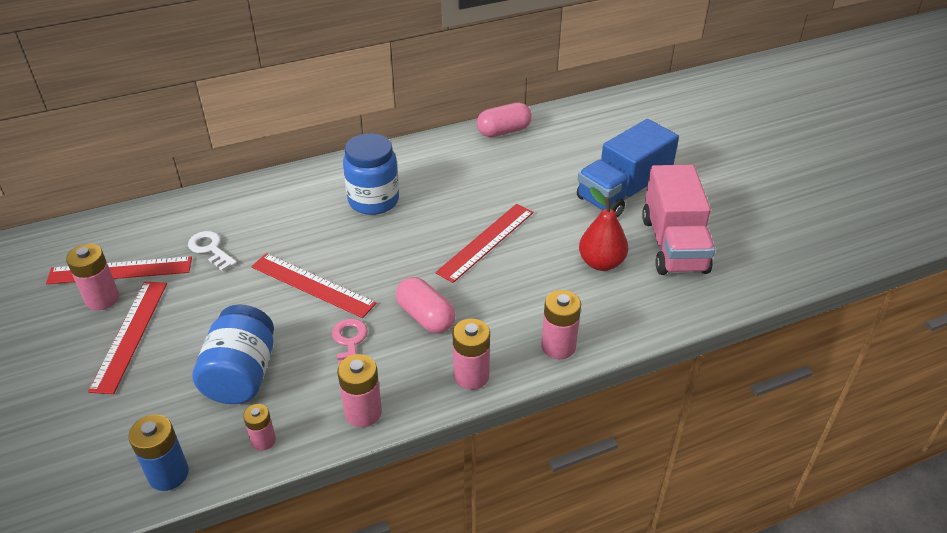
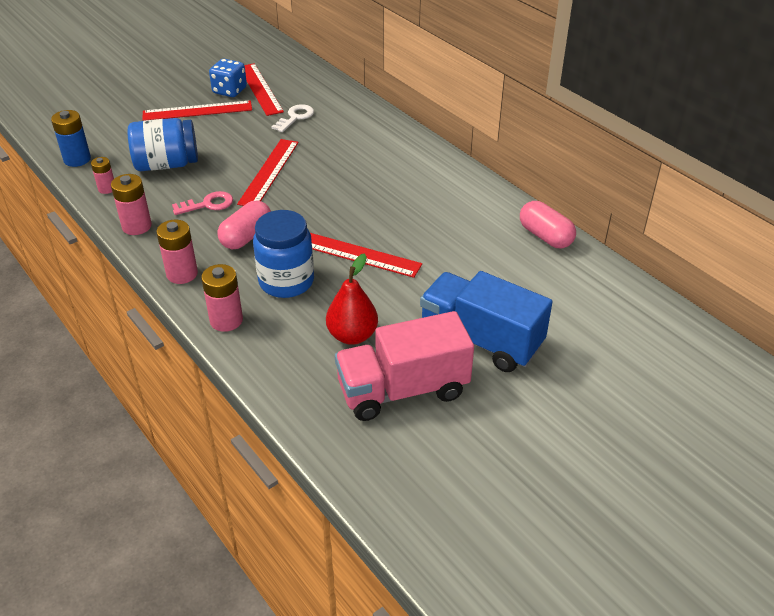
camera: 75 degrees right, 0 degrees up
pink battery [66,244,119,310] -> blue dice [209,59,247,97]
blue jar [343,133,399,215] -> blue jar moved to [253,210,314,298]

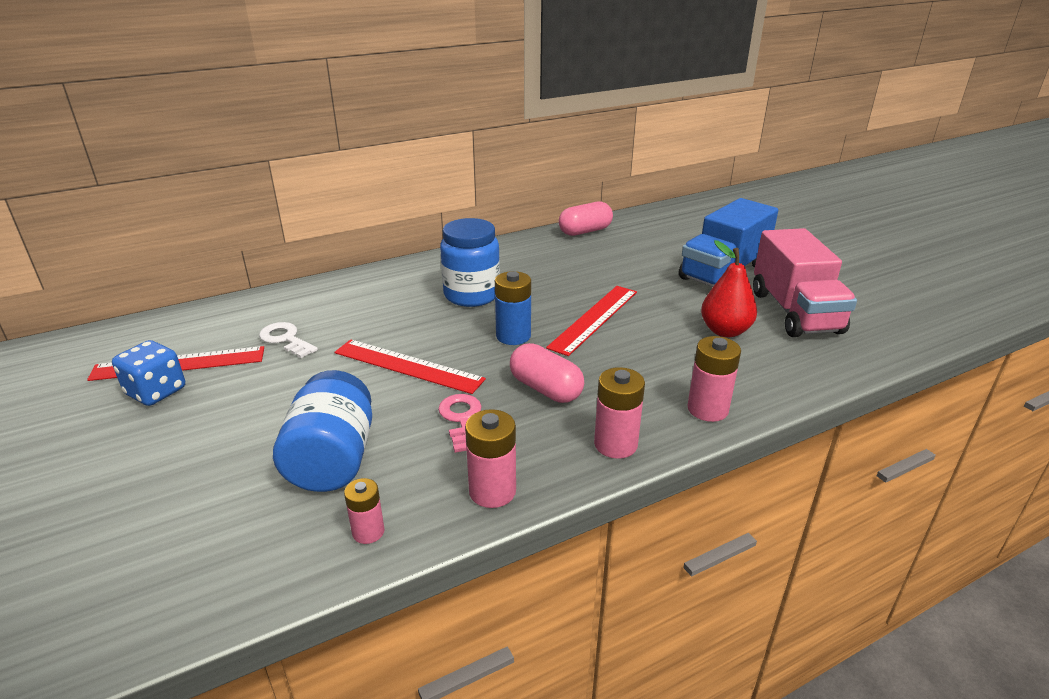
camera: 80 degrees left, 10 degrees down
blue battery [51,110,91,167] -> blue battery moved to [495,271,531,345]
red ruler [143,100,252,121] -> none
blue jar [253,210,314,298] -> blue jar moved to [440,218,500,307]

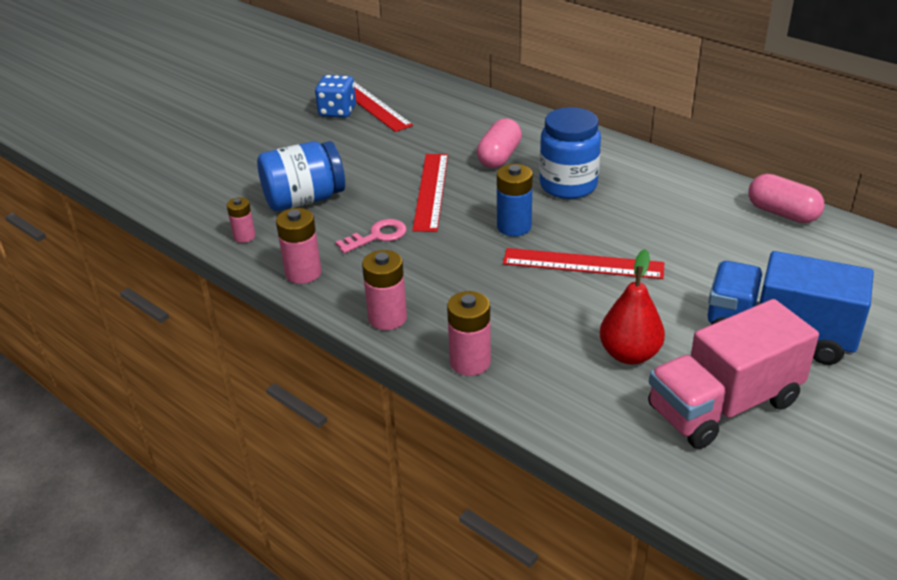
camera: 70 degrees right, 5 degrees up
white key [259,322,318,358] -> none
pink capsule [510,343,584,403] -> pink capsule moved to [477,119,522,168]

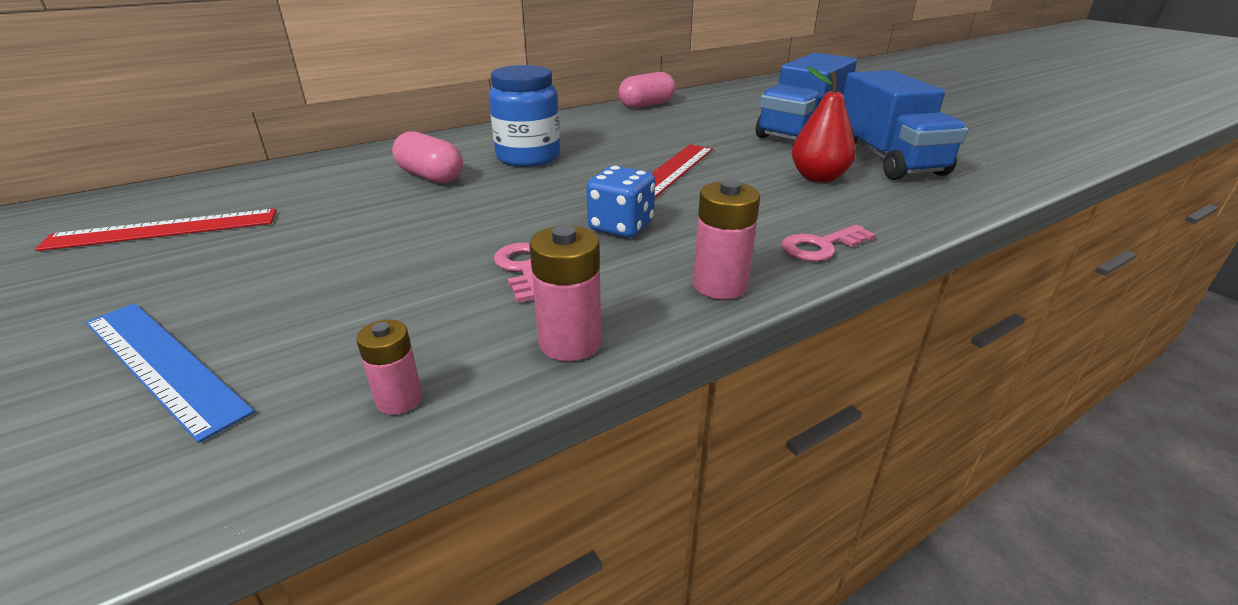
camera: 75 degrees left, 5 degrees down
blue jar [257,141,345,211] -> none
blue dice [315,75,356,118] -> blue dice moved to [586,166,655,238]
red ruler [412,154,448,232] -> none
pink battery [447,291,491,376] -> pink key [781,225,876,261]
blue battery [497,164,533,236] -> none
pink truck [648,299,819,449] -> blue truck [843,70,968,180]
none -> blue ruler [86,303,255,443]

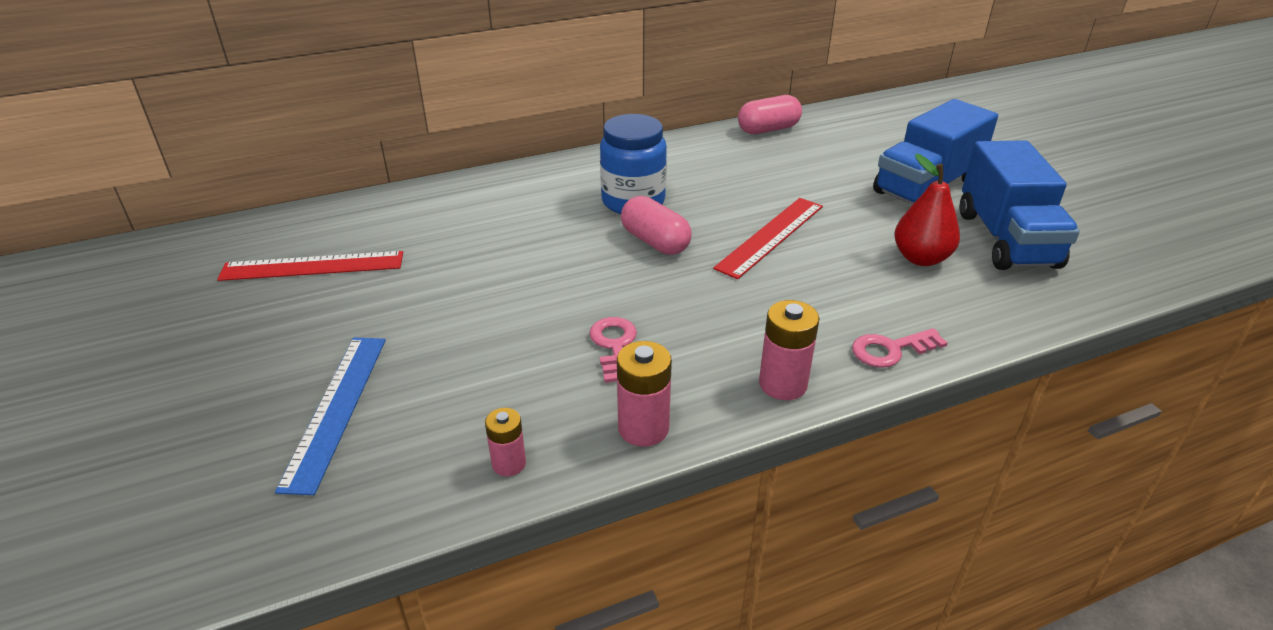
camera: 10 degrees right, 5 degrees up
blue ruler [86,303,255,443] -> blue ruler turned 45 degrees clockwise [275,338,386,495]
pink capsule [392,131,463,184] -> pink capsule moved to [621,196,692,255]
blue dice [586,166,655,238] -> none

